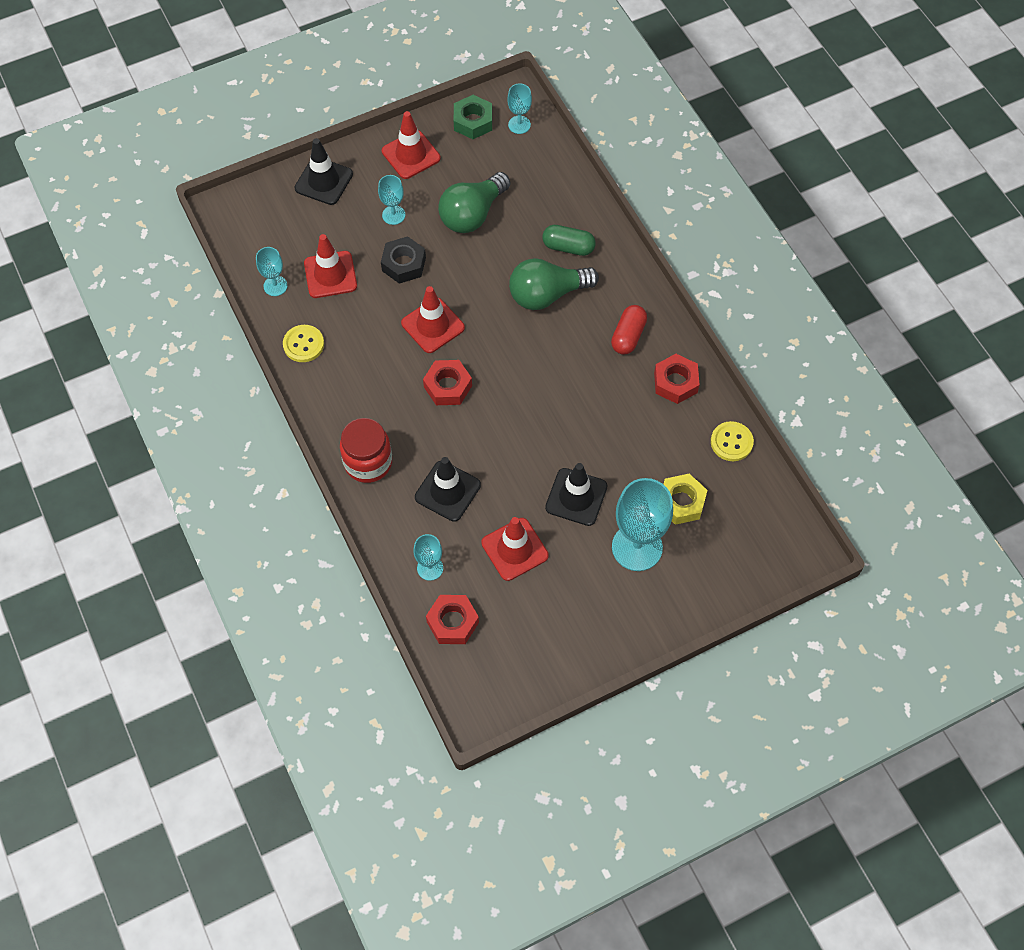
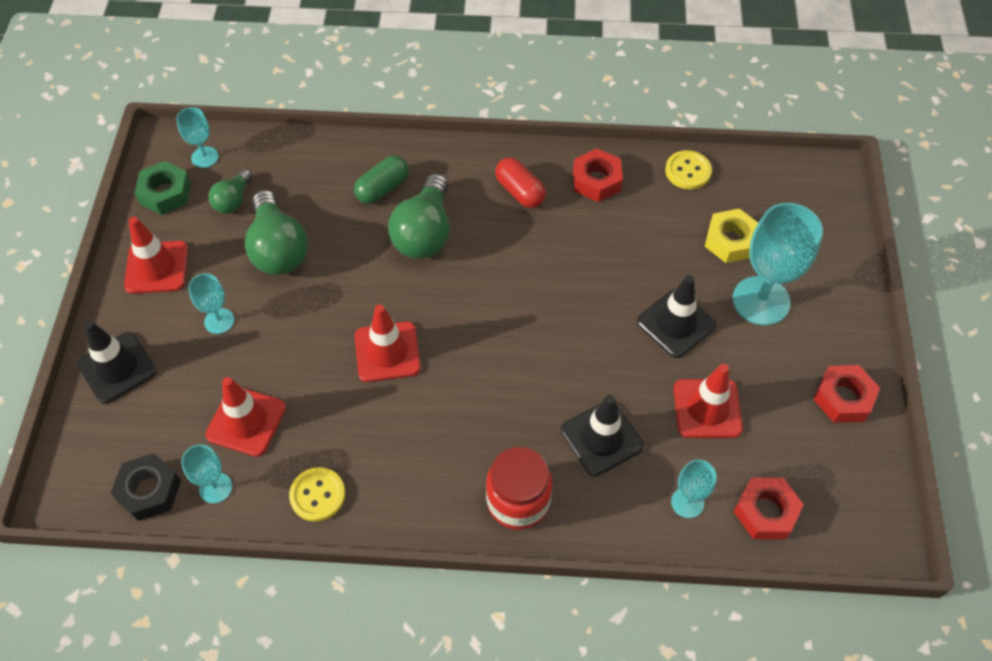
camera: 60 degrees left, 5 degrees down
black nut [381,236,426,284] -> black nut moved to [111,453,181,521]
red nut [423,360,472,405] -> red nut moved to [813,365,880,423]
none -> green light bulb [208,169,252,214]

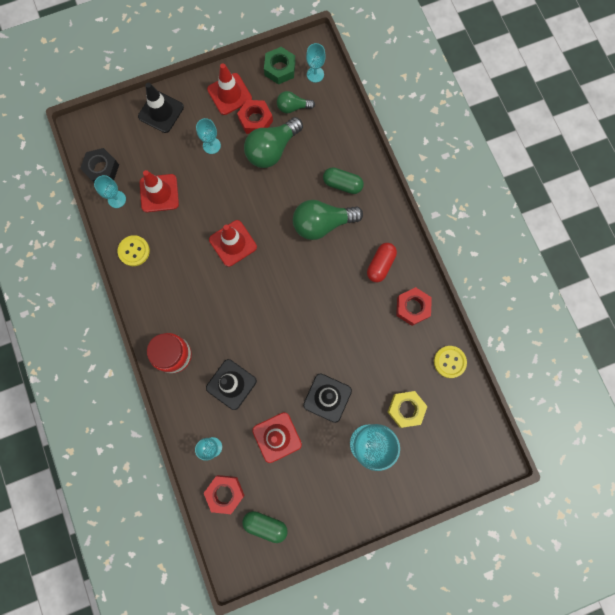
camera: 65 degrees right, 20 degrees up
red nut [813,365,880,423] -> red nut moved to [237,100,273,134]
none -> green capsule [242,511,288,543]

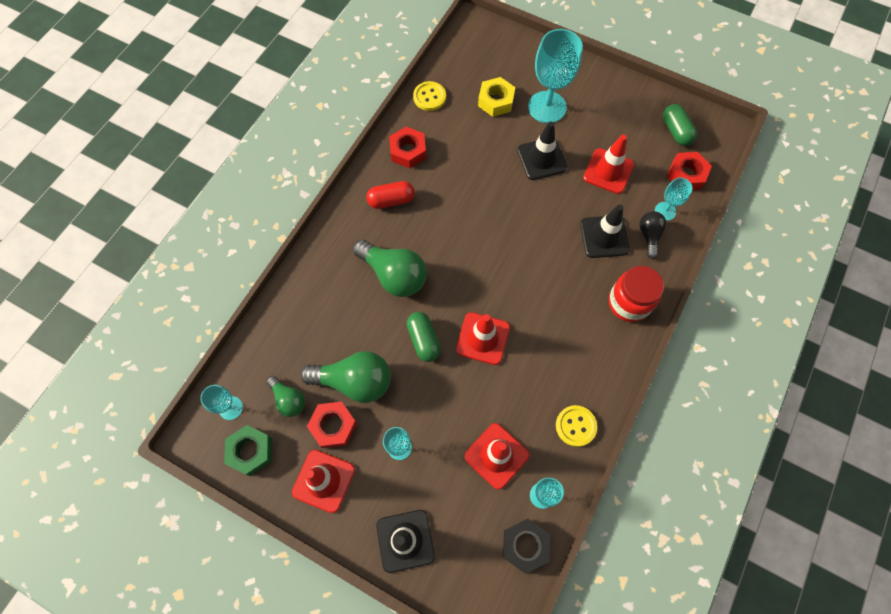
camera: 130 degrees left, 10 degrees down
green capsule [323,167,364,194] -> green capsule moved to [407,312,441,362]
none -> black light bulb [639,211,666,259]

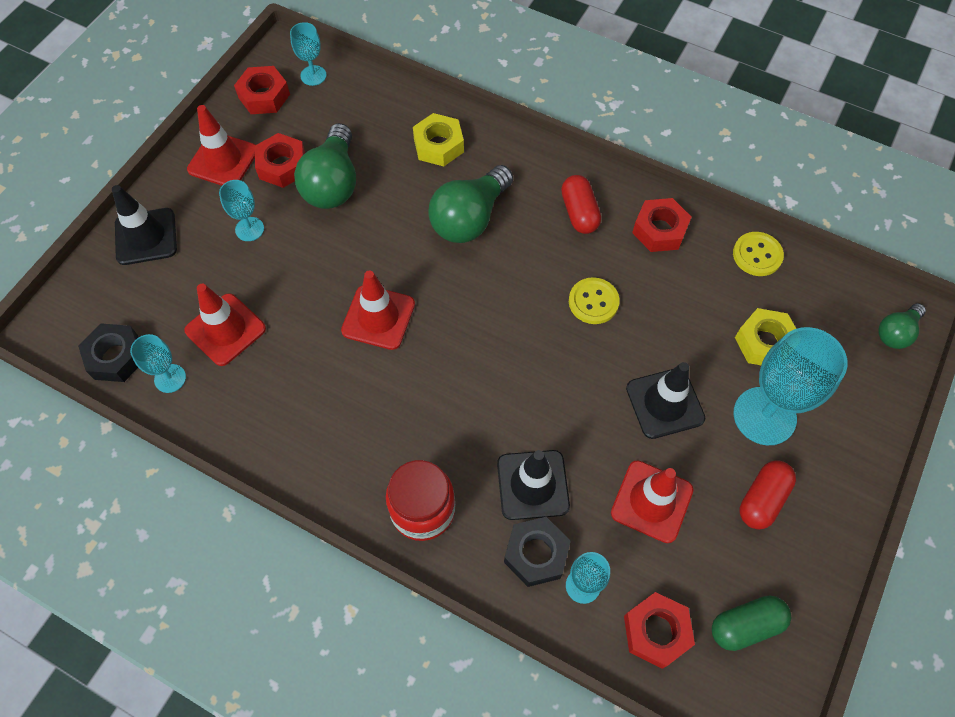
camera: 90 degrees right, 5 degrees down
green nut [224,425,272,476] -> red nut [234,66,290,114]
green light bulb [267,376,305,417] -> green light bulb moved to [878,303,926,349]
green capsule [407,312,441,362] -> none
yellow button [556,405,597,447] -> yellow button moved to [569,277,620,324]
black light bulb [639,211,666,259] -> black nut [504,517,571,587]
none -> yellow nut [413,113,464,166]
none -> red capsule [740,460,796,530]

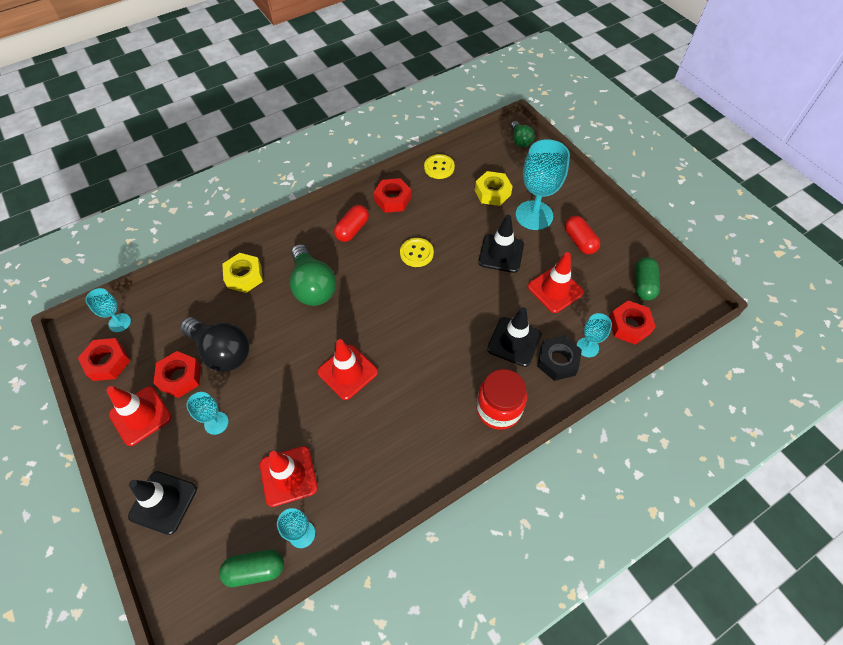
camera: 60 degrees left, 5 degrees down
black nut [78,323,139,382] -> green capsule [219,550,284,587]
green light bulb [294,123,356,209] -> black light bulb [180,317,250,372]
red capsule [561,175,601,234] -> red capsule turned 75 degrees counterclockwise [334,205,369,242]

